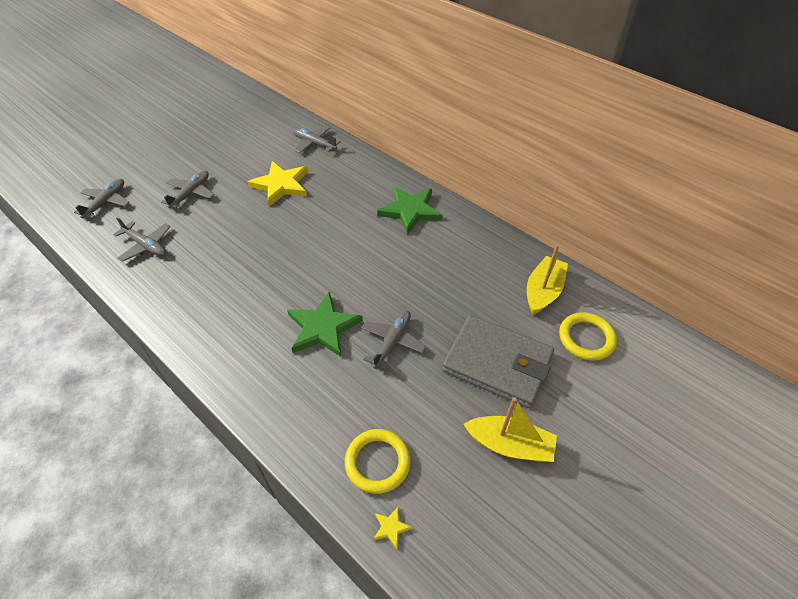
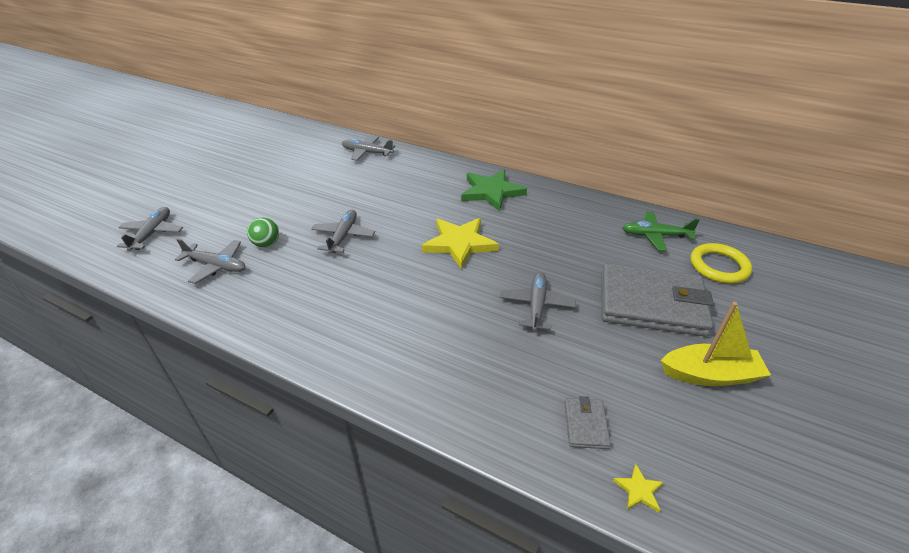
camera: 15 degrees left, 10 degrees down
grey plane [161,171,214,209] -> grey plane moved to [311,210,375,254]
yellow star [247,161,308,206] -> yellow star moved to [422,218,499,269]
green star [287,291,363,357] -> none
yellow ring [344,429,411,494] -> grey wallet [564,396,611,449]
yellow boat [527,244,568,315] -> green plane [622,212,700,251]
none -> green ball [247,217,279,248]

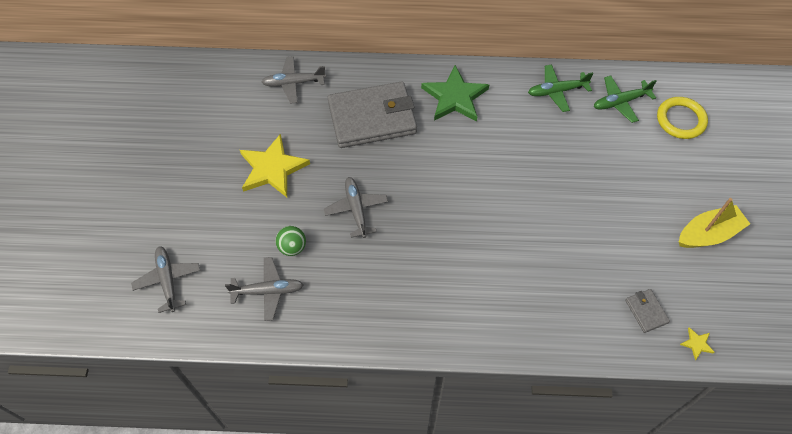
camera: 25 degrees left, 20 degrees up
yellow star [422,218,499,269] -> yellow star moved to [240,133,310,197]
grey plane [500,272,576,331] -> none
grey wallet [601,263,714,337] -> grey wallet moved to [328,81,417,148]
none -> green plane [528,64,593,112]

